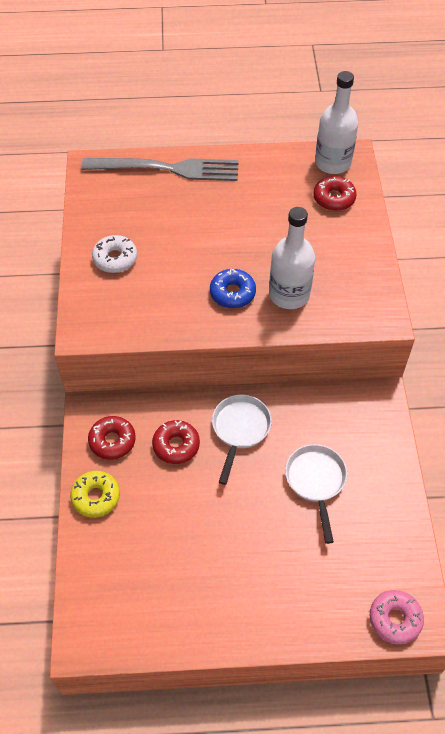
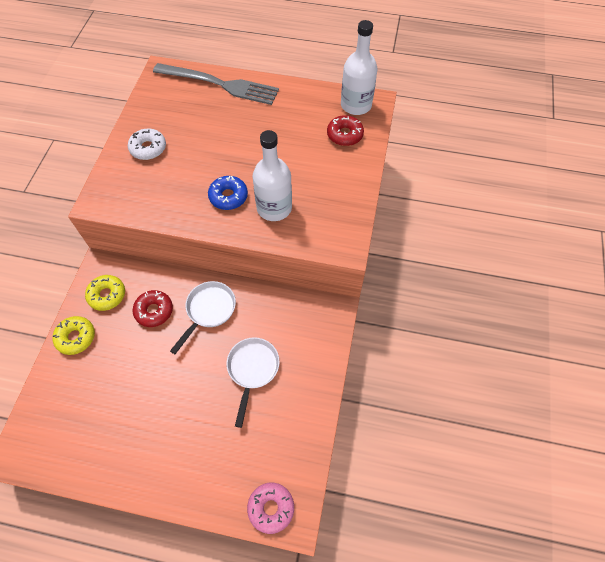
camera: 15 degrees right, 5 degrees up
red donut [88,416,136,460] -> yellow donut [85,275,125,311]

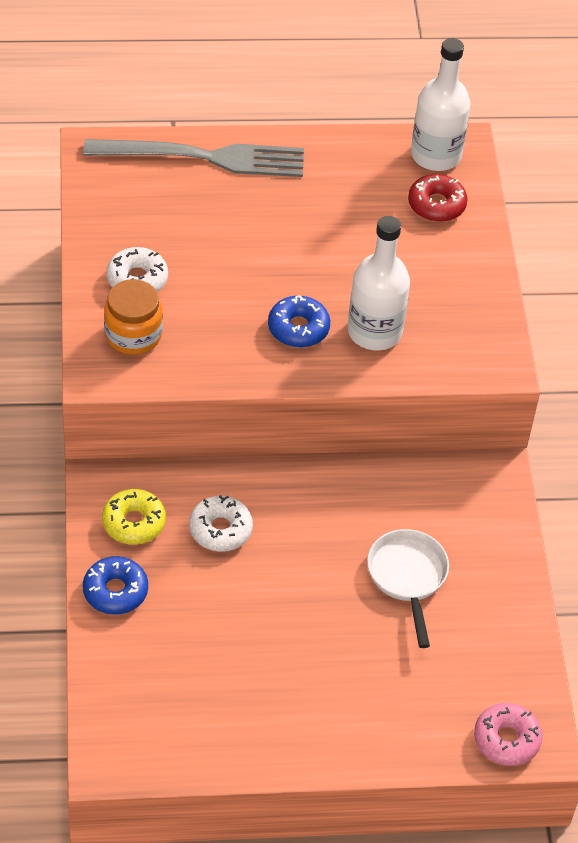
camera: 20 degrees left, 10 degrees down
yellow donut [52,316,95,355] -> blue donut [83,556,148,615]
red donut [133,290,173,327] -> white donut [189,495,253,551]
white pan [170,281,236,354] -> none
none -> orange jar [104,279,163,355]

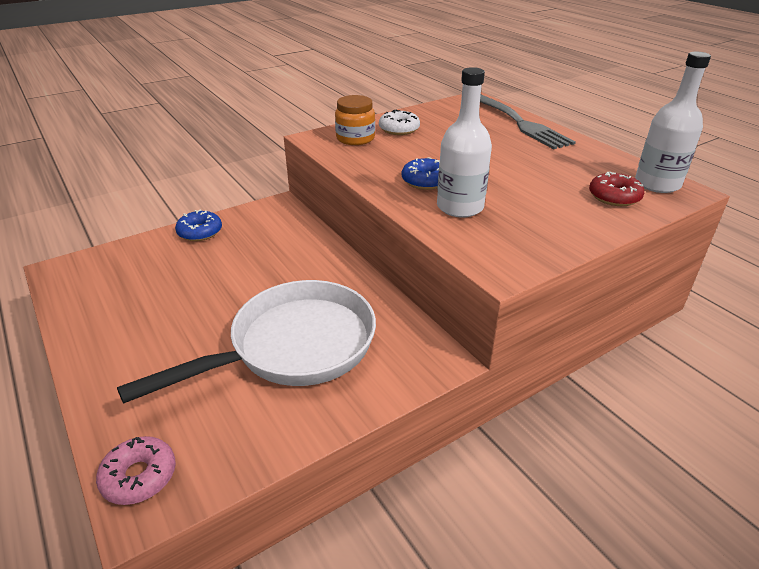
camera: 65 degrees right, 15 degrees down
yellow donut [102,489,166,545] -> none
white donut [189,495,253,551] -> none
white pan [367,529,449,648] -> white pan [117,280,376,403], size x1.92

